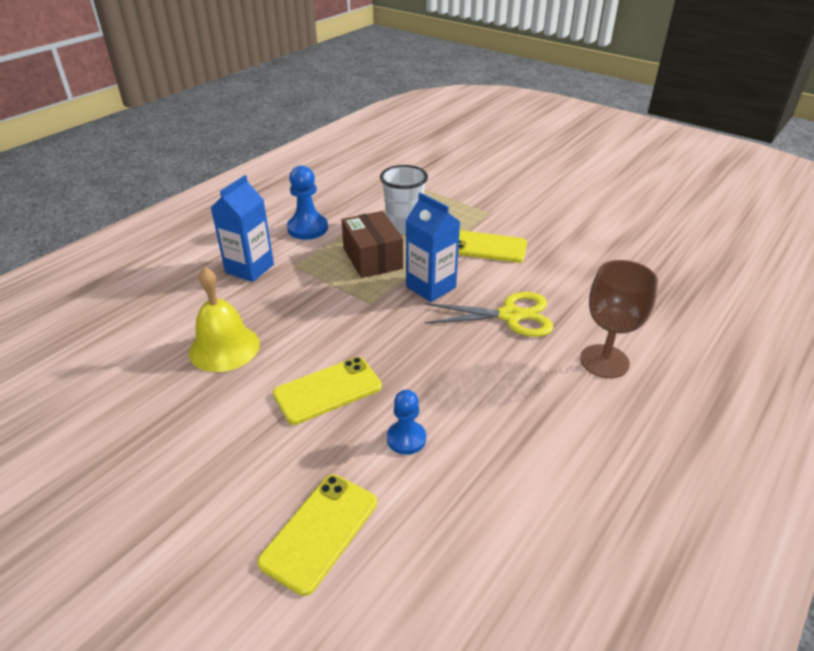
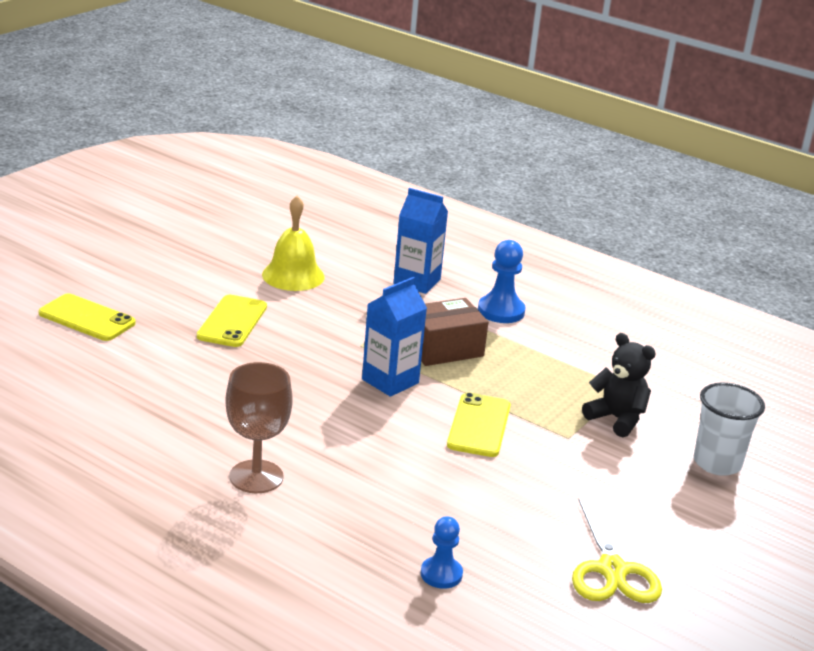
camera: 85 degrees right, 10 degrees down
yellow phone [273,357,382,425] -> yellow phone turned 45 degrees clockwise [197,295,267,347]
white cup [380,165,428,234] -> white cup moved to [694,383,765,476]
blue pawn [387,390,426,455] -> blue pawn moved to [421,516,463,589]
yellow scissors [424,292,553,337] -> yellow scissors moved to [572,499,662,603]
none -> black teddy bear [582,333,656,437]

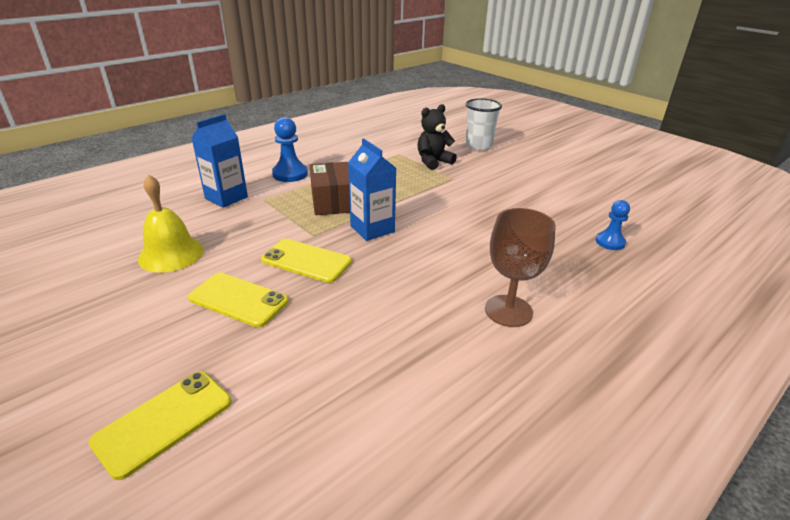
camera: 75 degrees left, 5 degrees up
yellow phone [447,392,510,457] -> yellow phone moved to [261,239,352,283]
yellow scissors [572,499,662,603] -> none

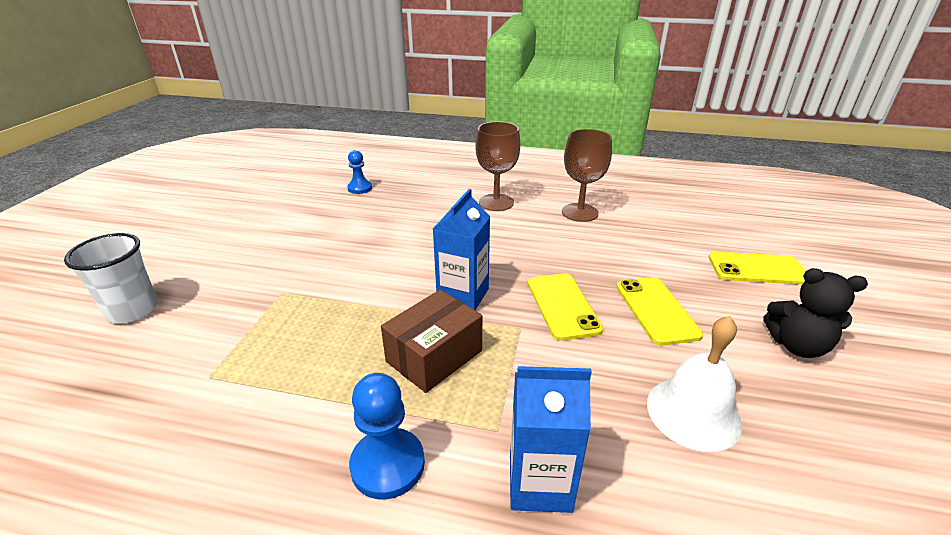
camera: 125 degrees left, 0 degrees up
yellow bell [138,175,204,272] -> white bell [647,316,742,452]
black teddy bear [417,104,457,170] -> black teddy bear moved to [764,268,868,358]
none -> brown goblet [562,129,612,222]

